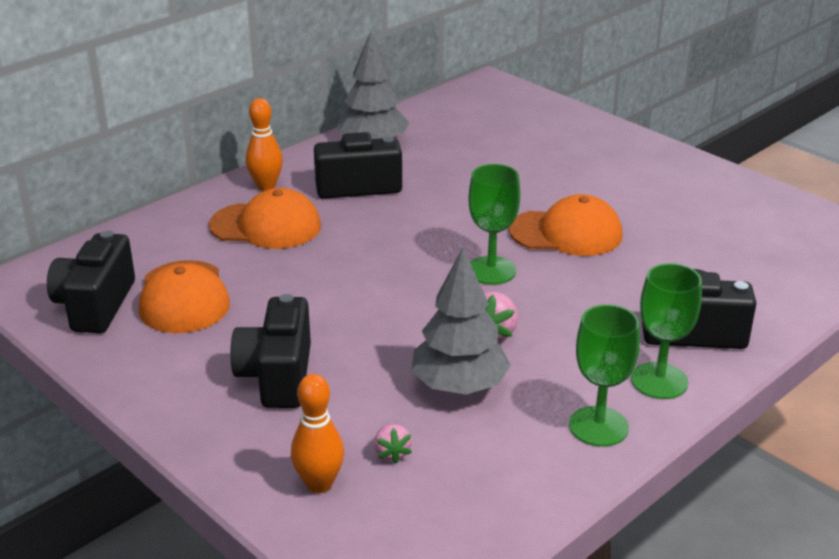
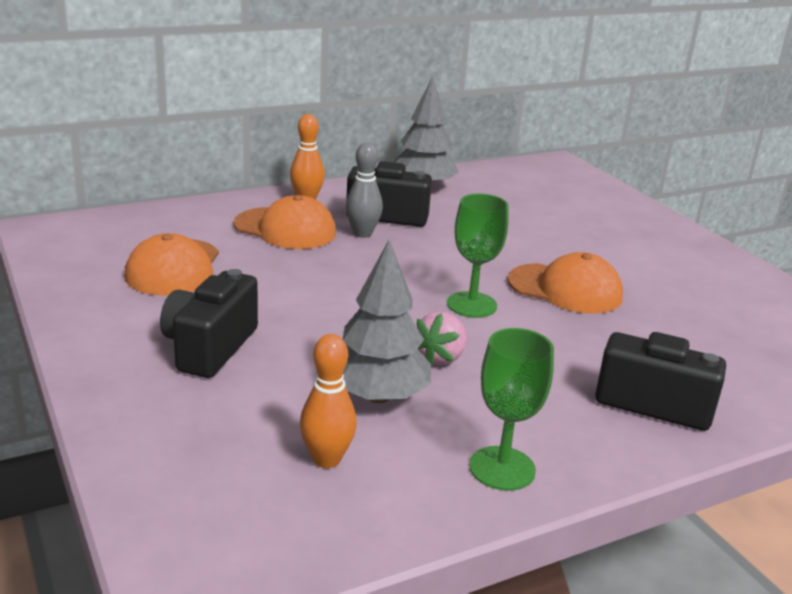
camera: 15 degrees right, 5 degrees down
black camera [47,231,135,333] -> none
orange bowling pin [291,374,344,493] -> orange bowling pin moved to [300,334,357,468]
pink strawberry [374,424,412,464] -> none
green goblet [631,263,702,399] -> none
none -> grey bowling pin [346,143,383,238]

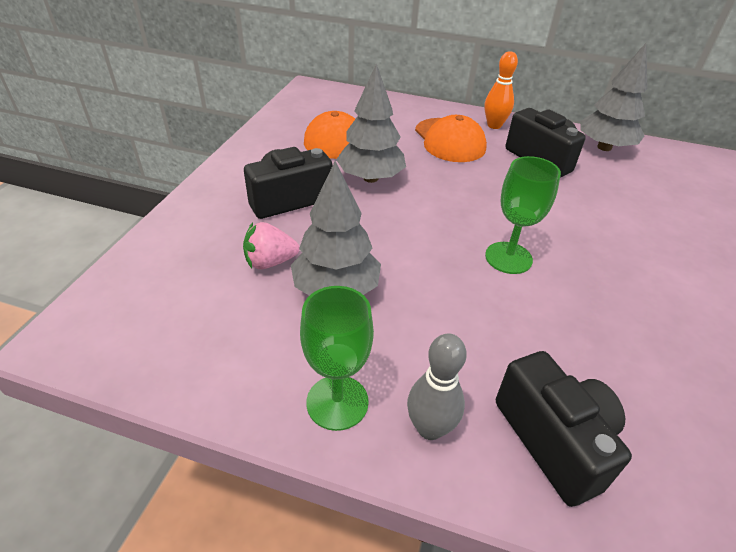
camera: 45 degrees right, 15 degrees up
orange bowling pin [300,334,357,468] -> none
grey bowling pin [346,143,383,238] -> grey bowling pin moved to [407,333,467,440]
pink strawberry [417,311,467,365] -> pink strawberry moved to [243,222,299,269]
orange cap [508,252,623,314] -> none
none -> grey tree [336,64,406,183]

